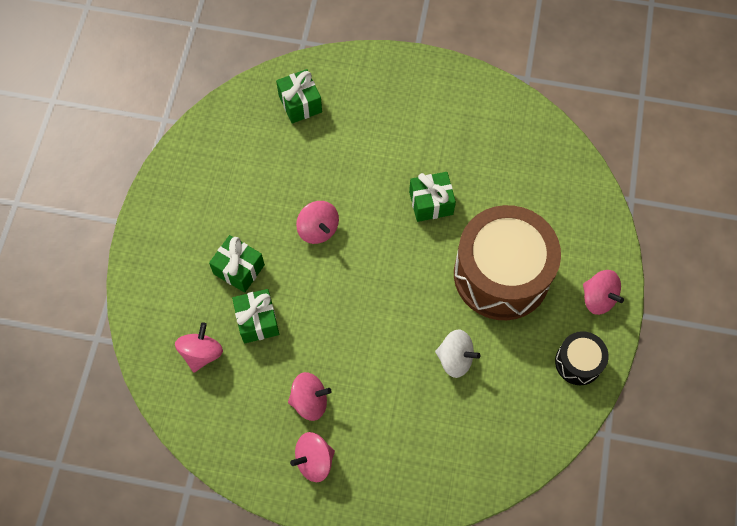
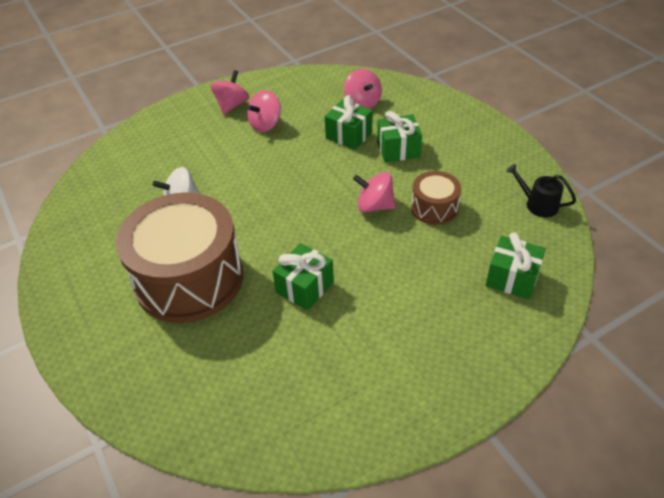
camera: 140 degrees right, 20 degrees down
black drum [555,331,609,385] -> none
pink spinning top [583,270,624,315] -> none
none -> brown drum [411,171,461,225]
none -> black watering can [506,164,576,217]

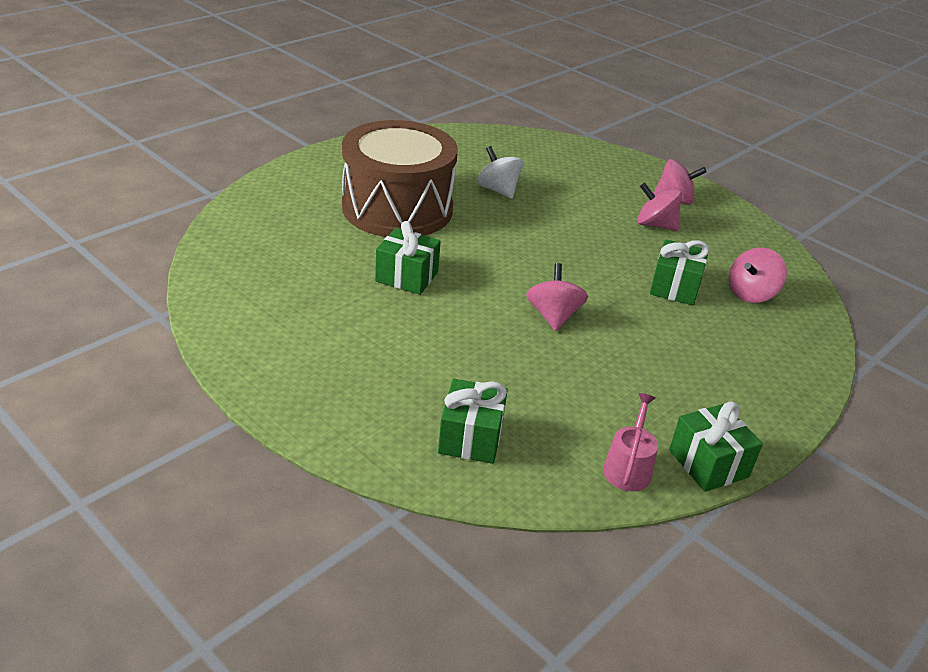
camera: 70 degrees right, 10 degrees down
green gift [377,111,422,163] -> green gift moved to [669,402,763,492]
brown drum [411,171,461,225] -> none
black watering can [506,164,576,217] -> pink watering can [603,393,658,491]

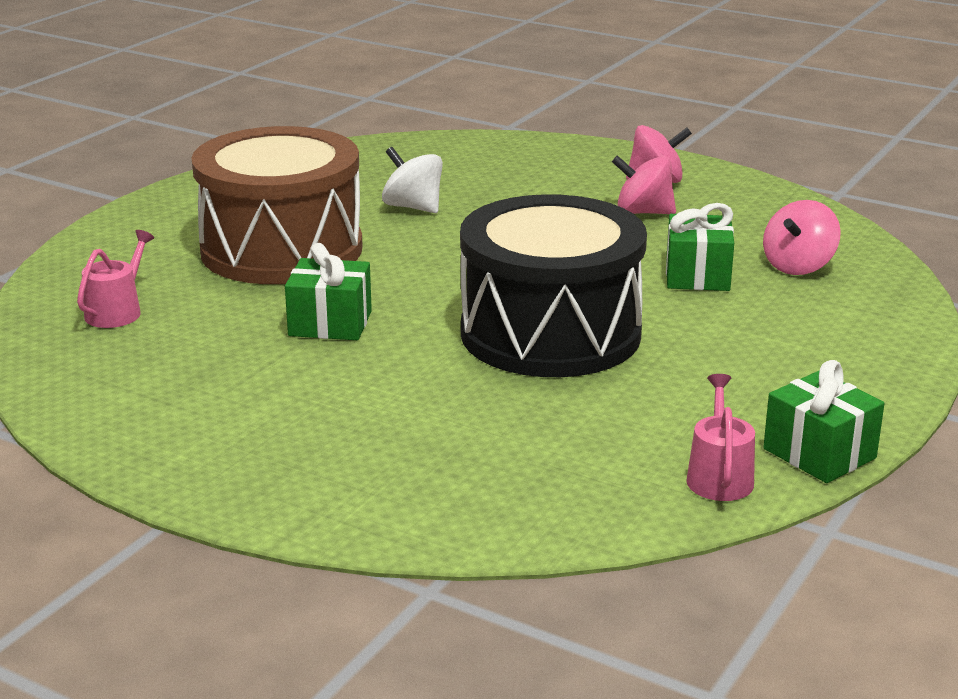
camera: 10 degrees left, 10 degrees down
green gift [438,379,508,464] -> none
pink spinning top [526,263,588,331] -> black drum [460,194,647,377]
none -> pink watering can [77,230,154,328]

